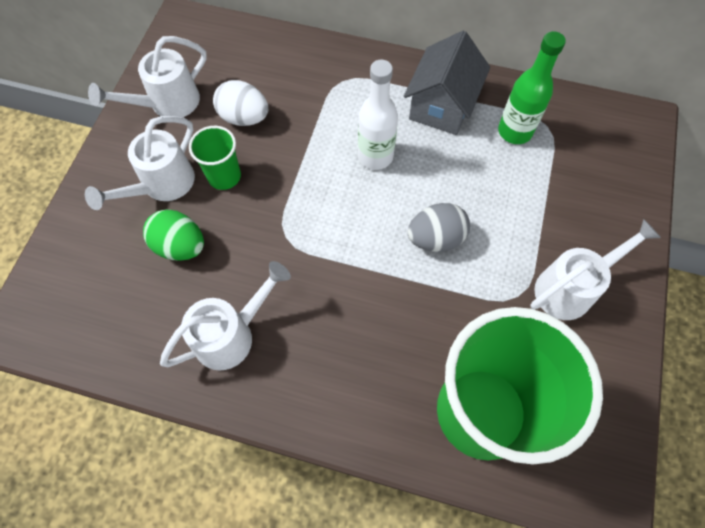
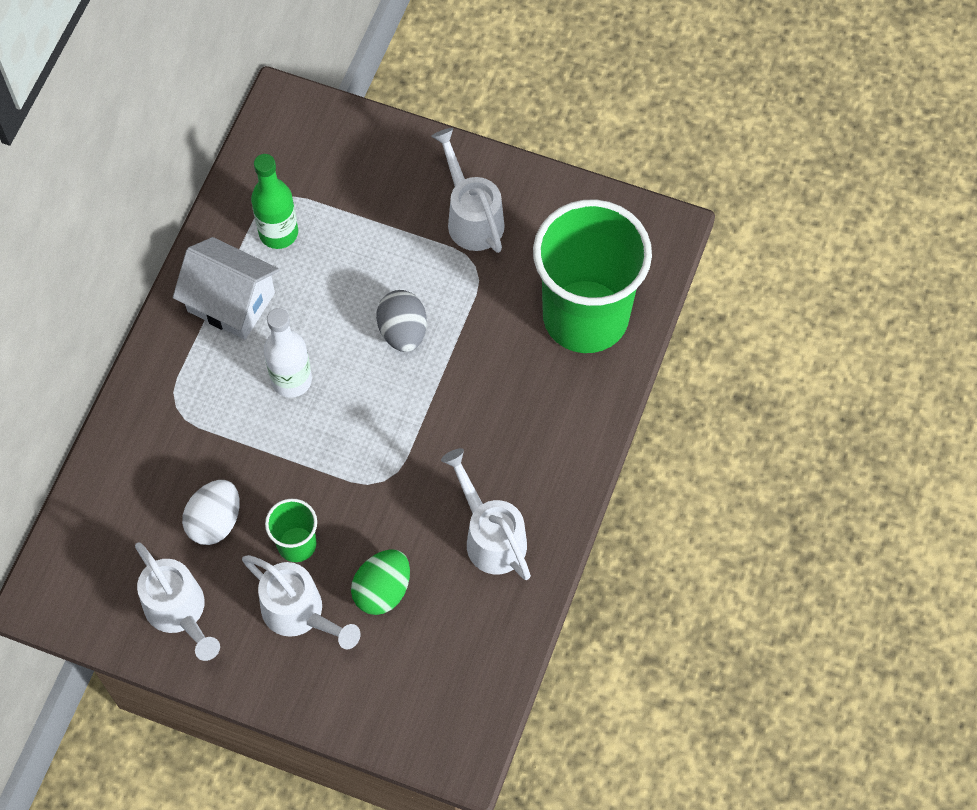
camera: 85 degrees left, 0 degrees up
grey house [404,31,490,135] -> white house [173,237,279,339]

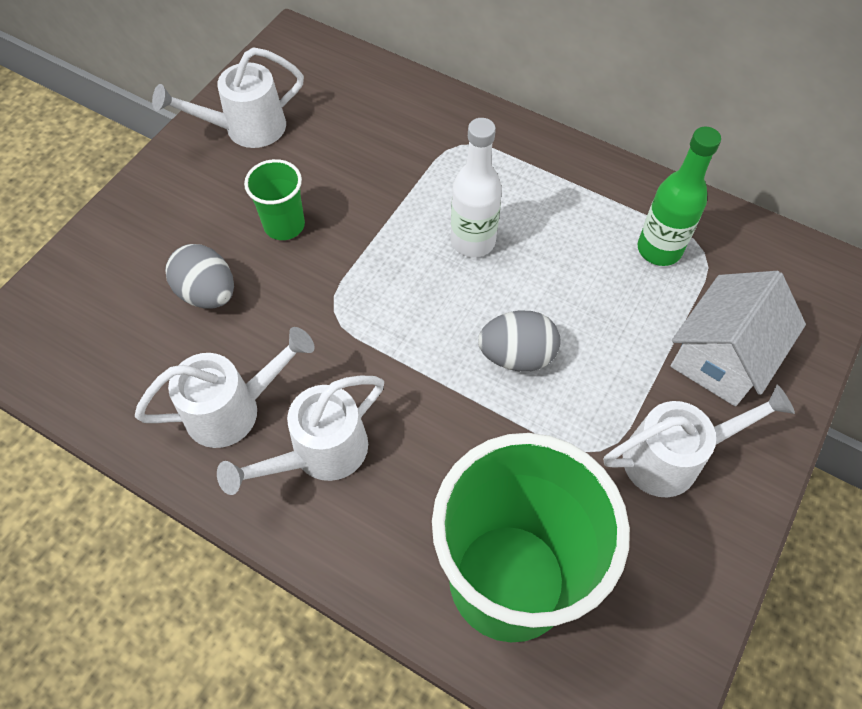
camera: 100 degrees right, 5 degrees down
white house [173,237,279,339] -> white house moved to [671,271,806,406]
white egg [182,480,240,545] -> none
white watering can [242,555,361,649] -> white watering can moved to [217,376,384,495]
green egg [351,549,410,615] -> grey egg [165,244,234,309]

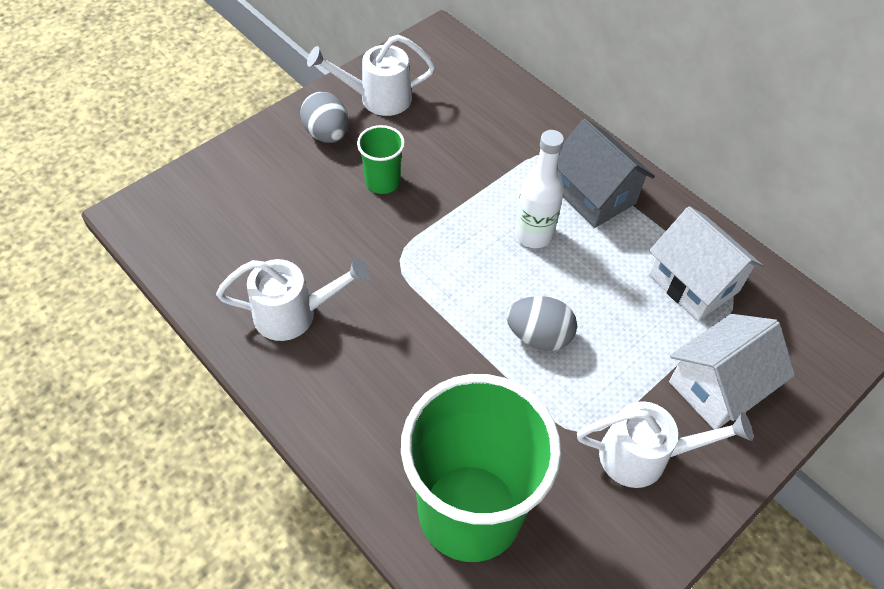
camera: 15 degrees right, 5 degrees down
grey egg [165,244,234,309] -> grey egg moved to [300,92,349,143]
white watering can [217,376,384,495] -> none
green bottle [638,127,721,266] -> white house [649,206,764,321]
none -> grey house [557,118,655,228]

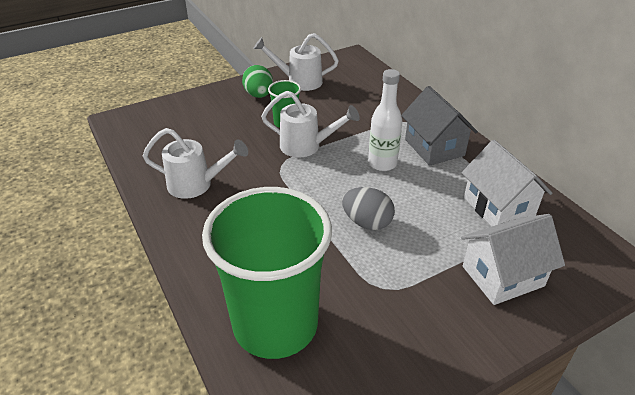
camera: 15 degrees right, 15 degrees down
grey egg [300,92,349,143] -> green egg [242,65,273,98]
white watering can [577,401,753,488] -> white watering can moved to [261,91,360,158]

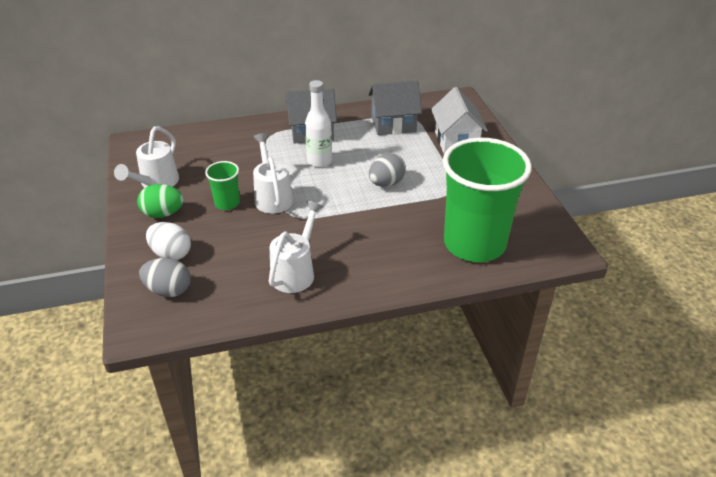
camera: 75 degrees left, 0 degrees up
white watering can [261,91,360,158] -> white watering can turned 45 degrees counterclockwise [253,133,293,214]
white house [462,140,552,227] -> grey house [368,81,422,135]
none -> grey egg [139,258,191,297]
none -> white egg [146,222,191,260]

